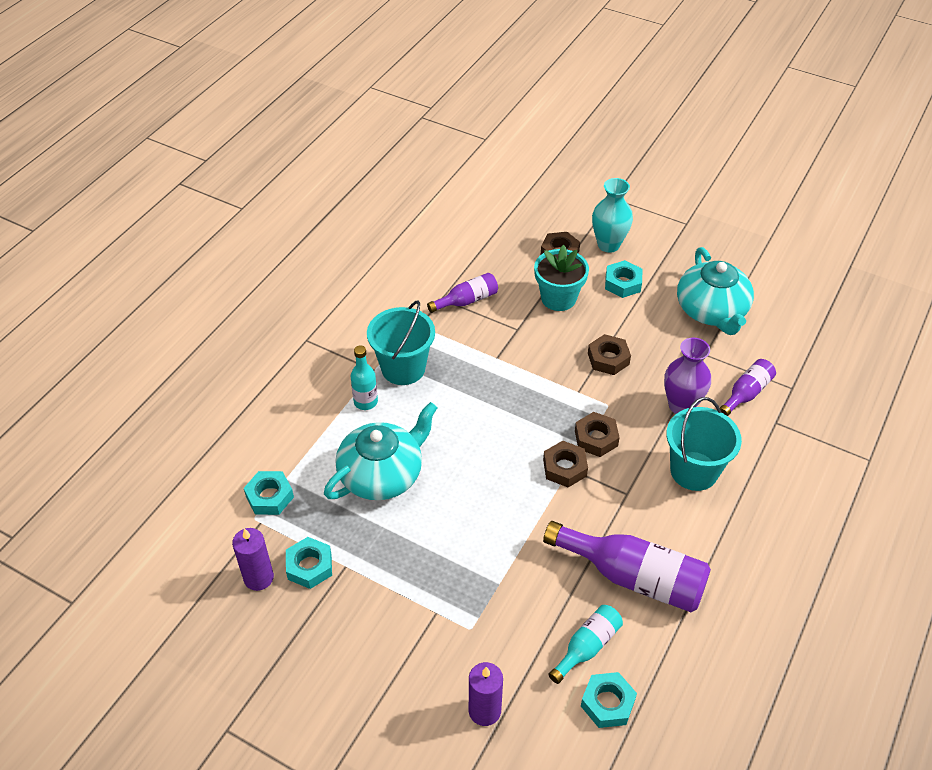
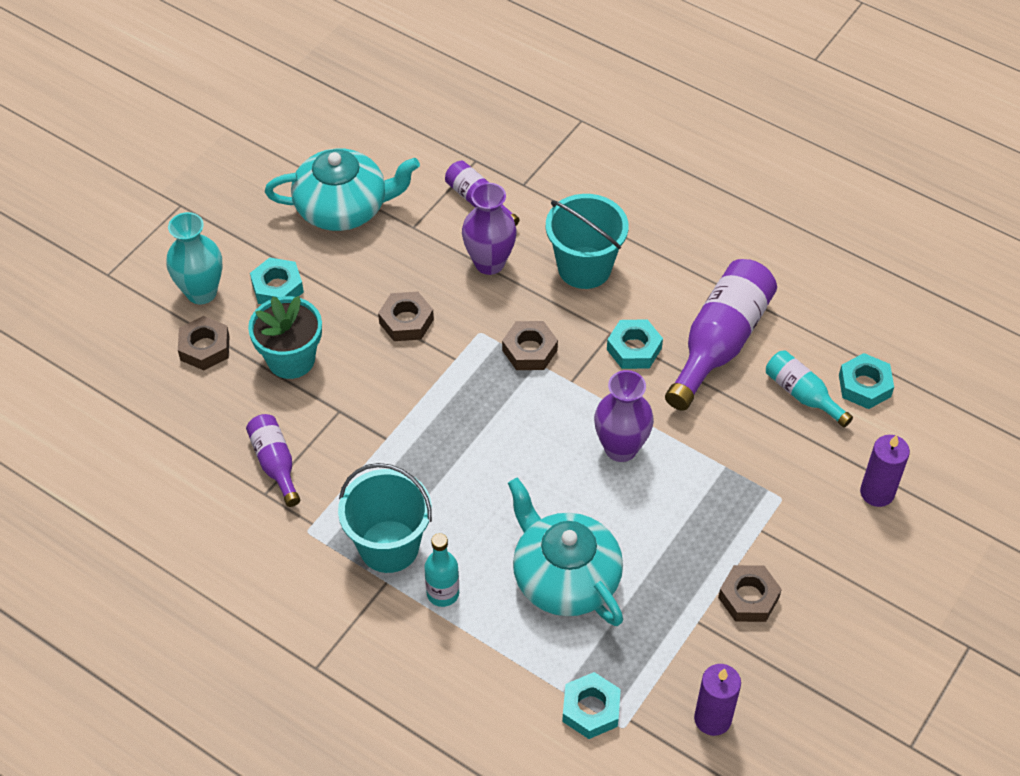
camera: 85 degrees left, 5 degrees up
turquoise nut [286,537,332,589] -> turquoise nut moved to [607,319,663,369]
brown nut [543,441,588,487] -> brown nut moved to [718,565,782,622]
none -> purple vase [594,370,654,462]

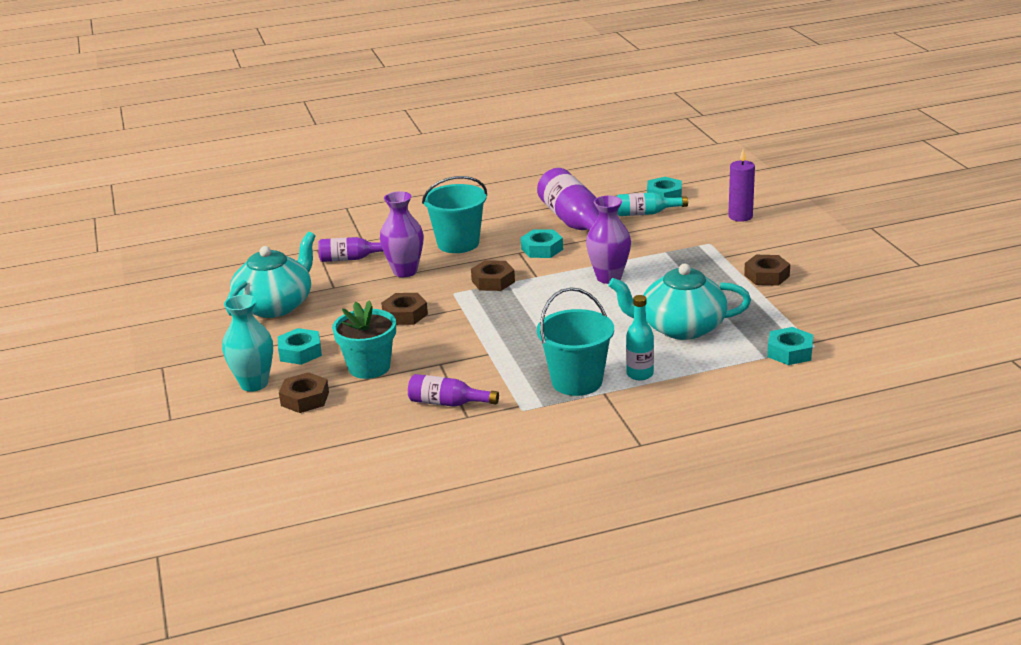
camera: 50 degrees left, 25 degrees down
purple candle [694,664,741,736] -> none

